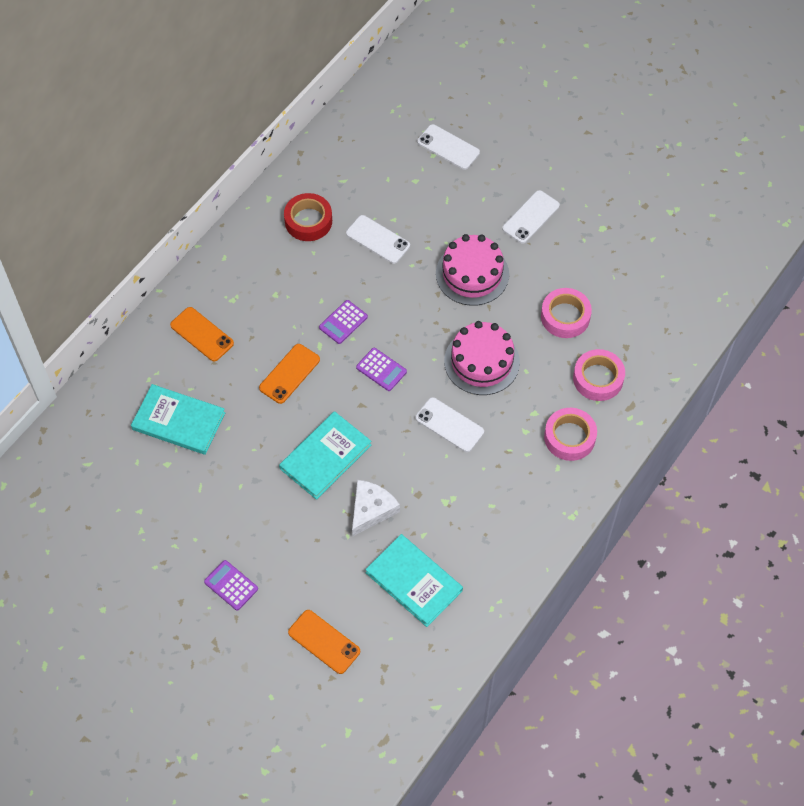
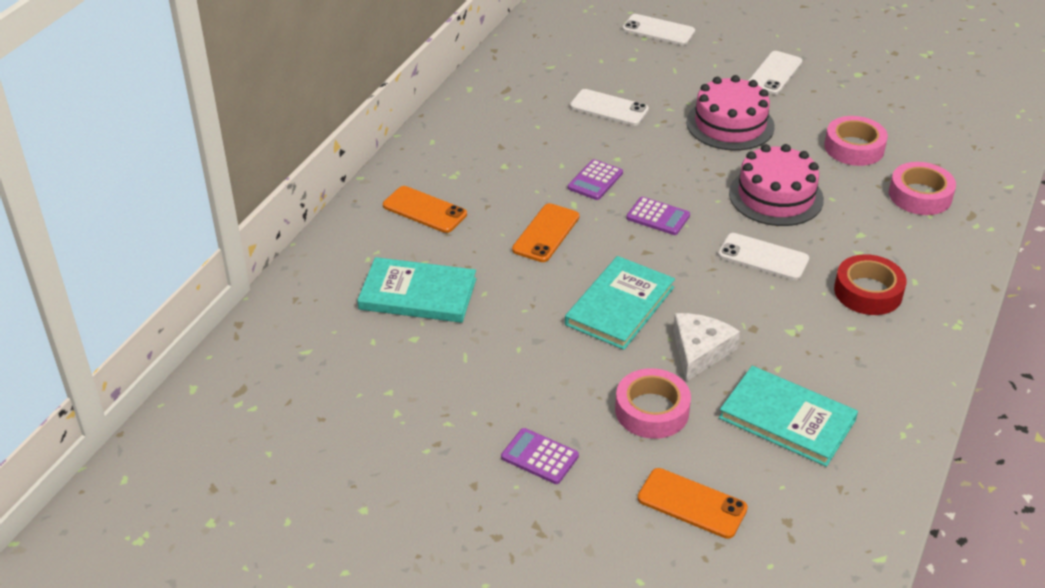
camera: 10 degrees left, 20 degrees down
red tape [284,193,332,241] -> red tape moved to [834,254,907,315]
pink tape [544,408,597,461] -> pink tape moved to [615,368,691,439]

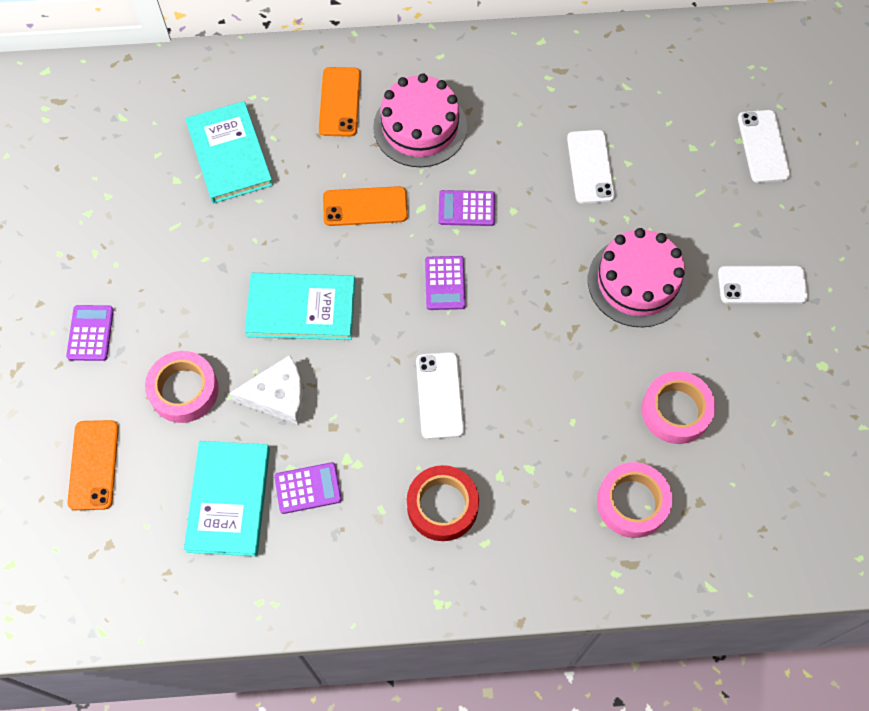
camera: 60 degrees right, 25 degrees up
pink cake [729,144,824,226] -> pink cake moved to [373,73,467,167]
none -> purple calculator [274,462,342,514]

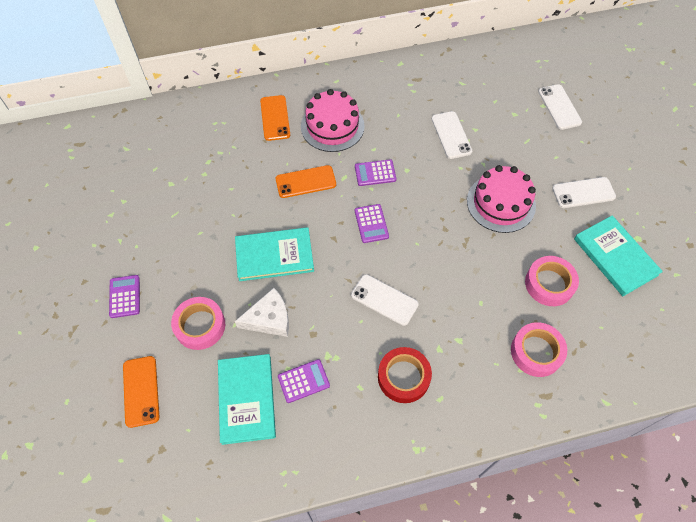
camera: 10 degrees left, 5 degrees down
turquoise book [186,101,273,203] -> turquoise book moved to [574,215,663,296]
white phone [416,352,464,439] -> white phone turned 45 degrees counterclockwise [351,274,419,326]

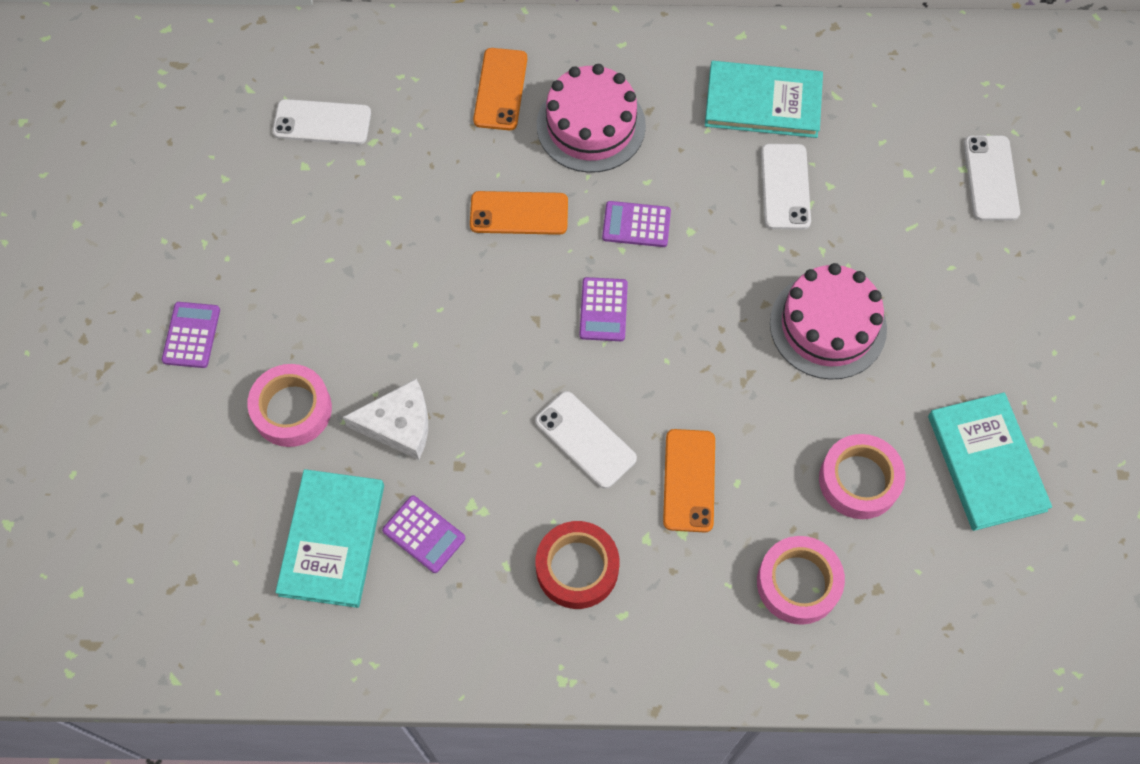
camera: 15 degrees right, 5 degrees up
orange phone [123,356,159,428] -> orange phone moved to [663,429,715,533]
turquoise book [235,227,314,281] -> turquoise book moved to [705,61,823,138]
purple calculator [278,359,330,403] -> purple calculator turned 45 degrees clockwise [382,495,465,573]
white phone [552,177,616,208] -> white phone moved to [273,99,371,144]

